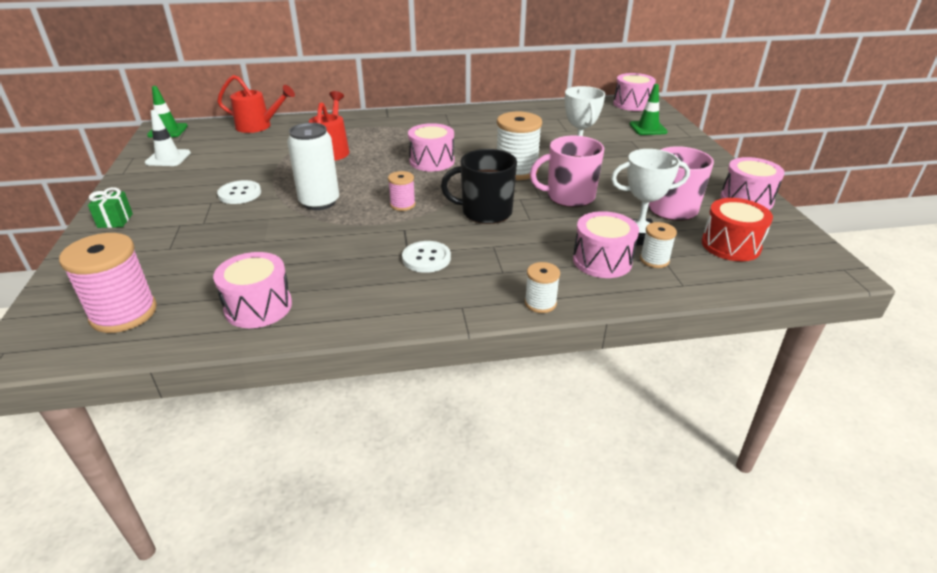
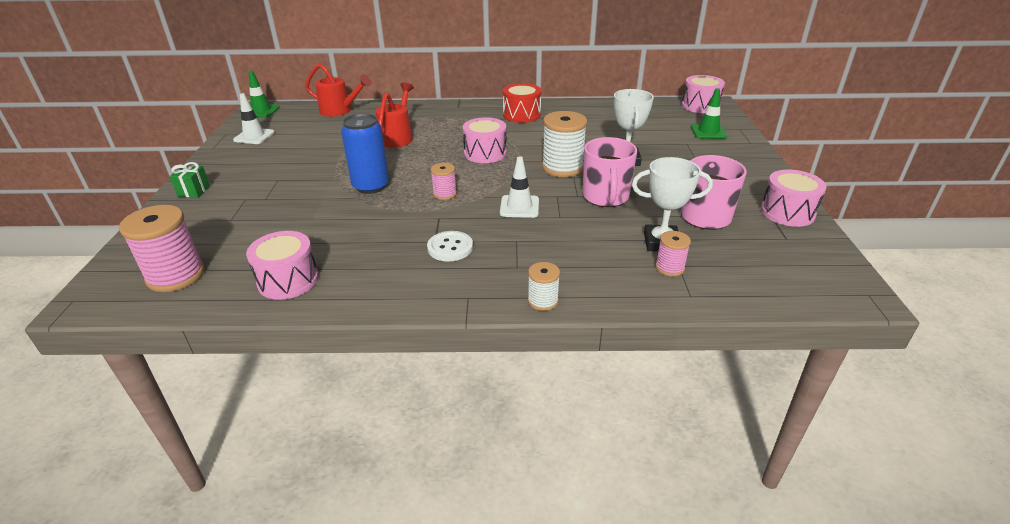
camera: 10 degrees right, 0 degrees up
white button [217,180,261,204] -> none
white can [287,123,339,210] -> blue can [341,113,389,194]
black mug [441,149,517,224] -> white traffic cone [500,156,539,218]
pink mug [530,136,604,207] -> pink mug turned 90 degrees counterclockwise [583,137,637,207]
pink drum [573,211,639,278] -> none
white spool [640,222,677,268] -> pink spool [655,231,691,276]
red drum [702,198,773,261] -> red drum moved to [503,83,541,123]

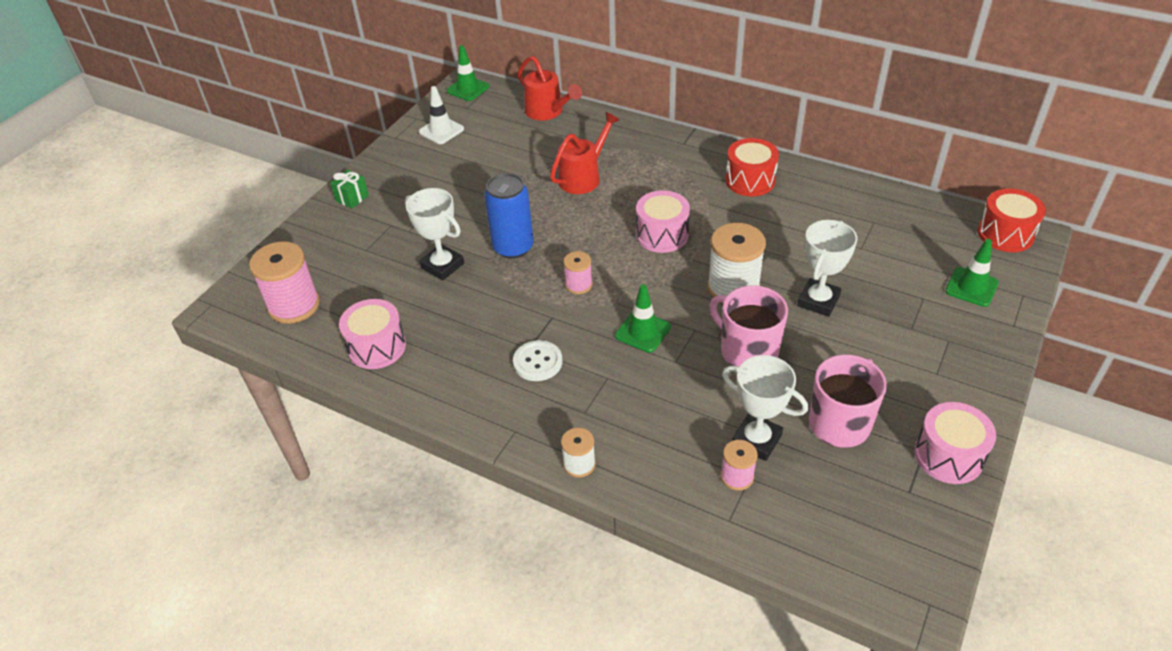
camera: 30 degrees right, 10 degrees up
white traffic cone [500,156,539,218] -> green traffic cone [615,284,671,353]
pink mug [583,137,637,207] -> pink mug turned 105 degrees clockwise [709,285,788,366]
pink drum [681,75,725,113] -> red drum [978,189,1046,252]
none -> white trophy [405,188,464,281]

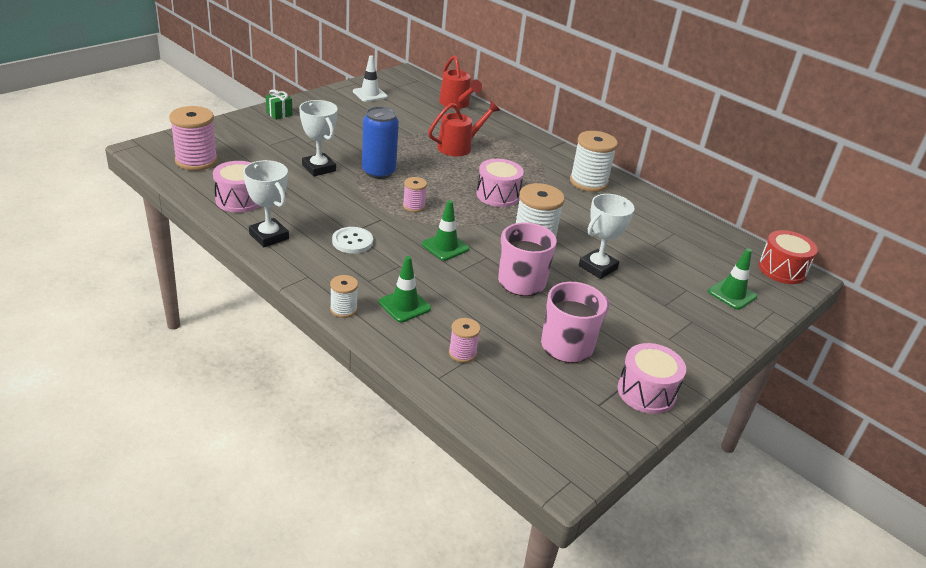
camera: 10 degrees right, 10 degrees down
green traffic cone [446,45,489,101] -> green traffic cone moved to [379,256,431,322]
white trophy [722,355,808,461] -> white trophy moved to [243,160,289,247]
red drum [725,138,779,196] -> white spool [570,131,618,192]

